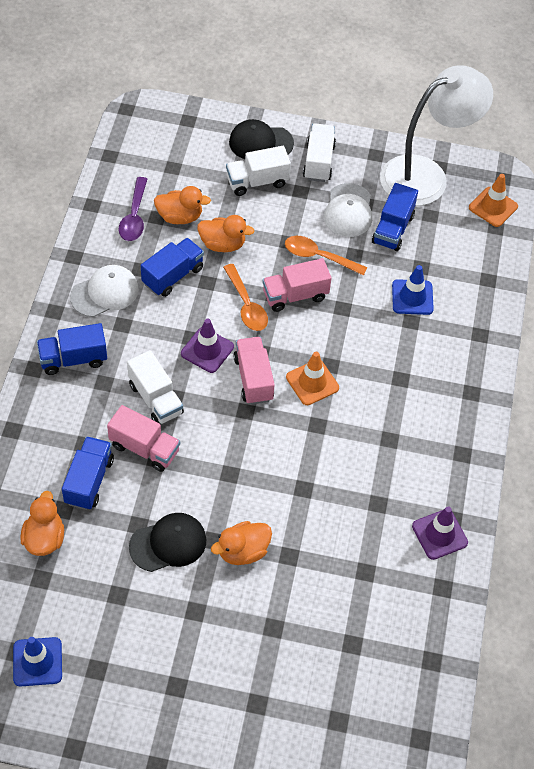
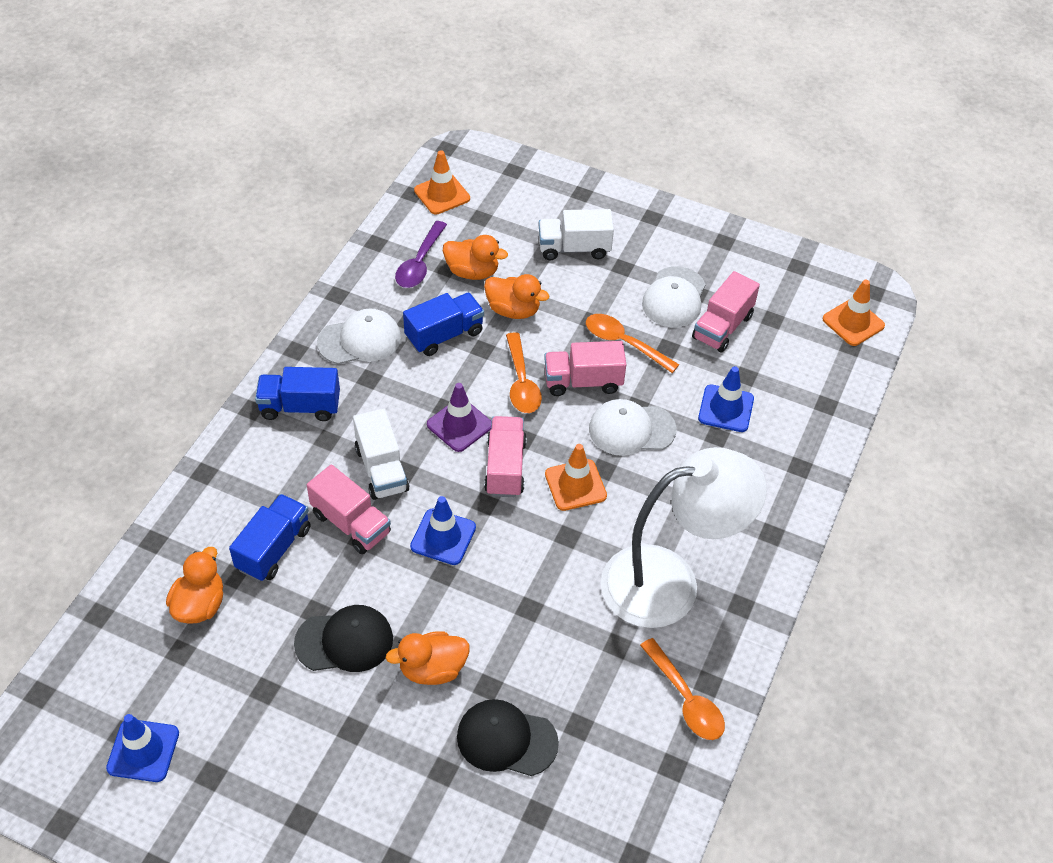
camera: 15 degrees right, 5 degrees down
black cap [229,119,294,159] -> black cap moved to [457,699,559,776]
white truck [303,123,336,182] -> none
blue truck [372,183,418,251] -> pink truck [692,271,760,353]
white lamp [380,65,493,206] -> white lamp moved to [601,447,767,628]
purple traffic cone [412,507,468,560] -> orange spoon [640,638,725,740]
none -> blue traffic cone [410,496,476,565]
none -> orange traffic cone [414,150,470,215]
none -> white cap [589,399,677,456]

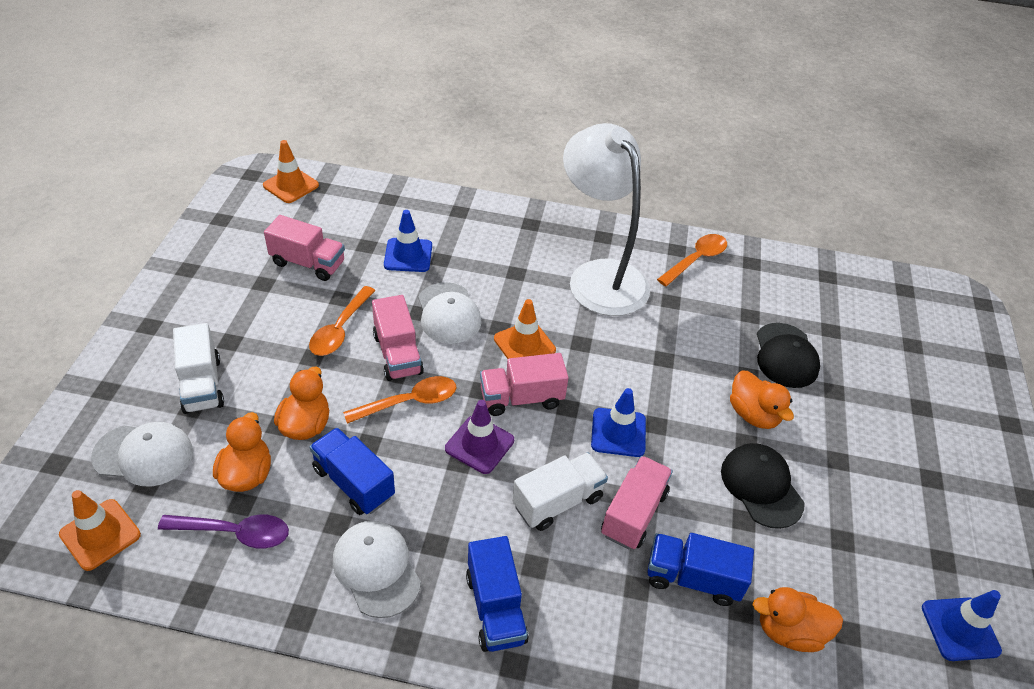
camera: 105 degrees left, 5 degrees down
white cap [642,266,706,327] -> white cap moved to [91,422,193,486]

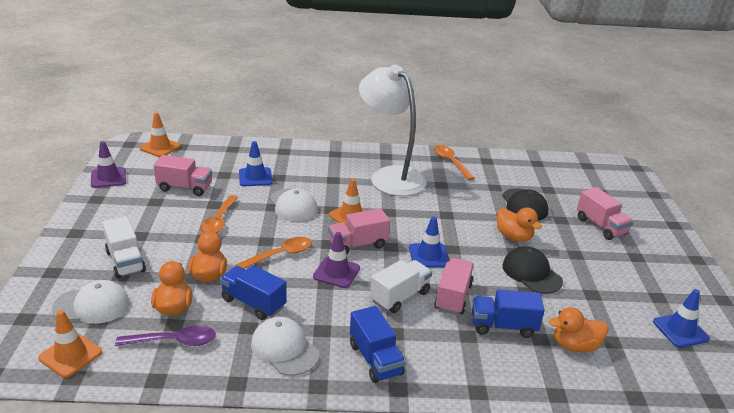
camera: 10 degrees left, 15 degrees down
pink truck [372,295,424,381] -> pink truck moved to [577,187,633,240]
orange spoon [657,234,727,286] -> orange spoon turned 60 degrees counterclockwise [434,145,475,180]
none -> purple traffic cone [91,141,126,188]

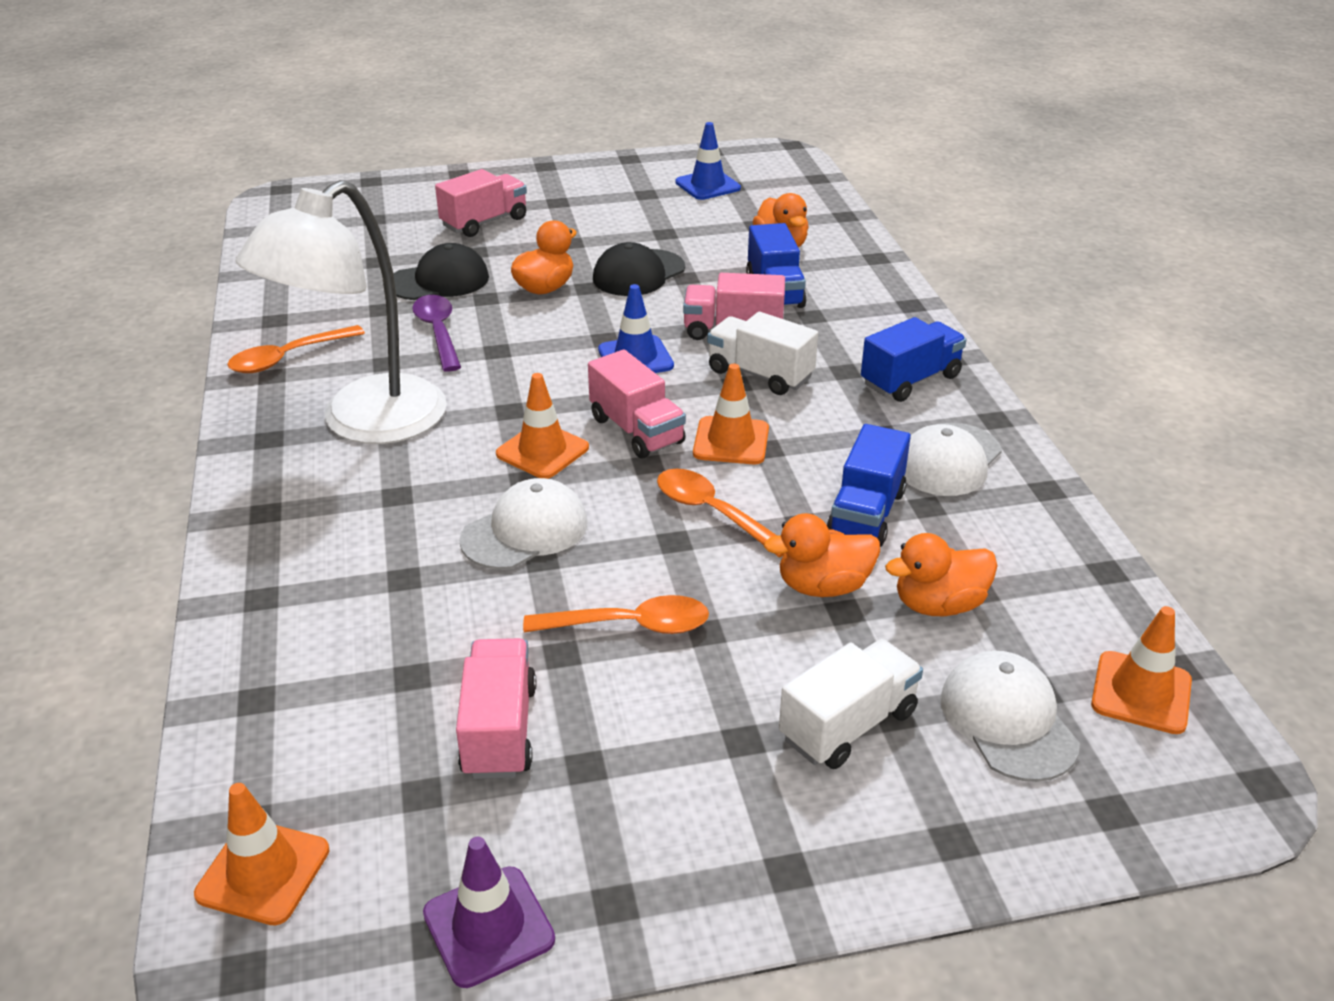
camera: 100 degrees left, 5 degrees up
purple spoon [115,325,216,346] -> purple spoon moved to [412,295,461,372]
blue traffic cone [239,141,273,186] -> none
purple traffic cone [313,232,360,288] -> orange traffic cone [693,363,769,464]

